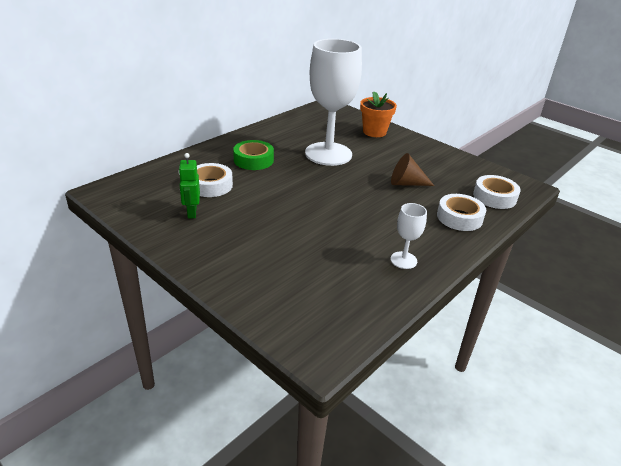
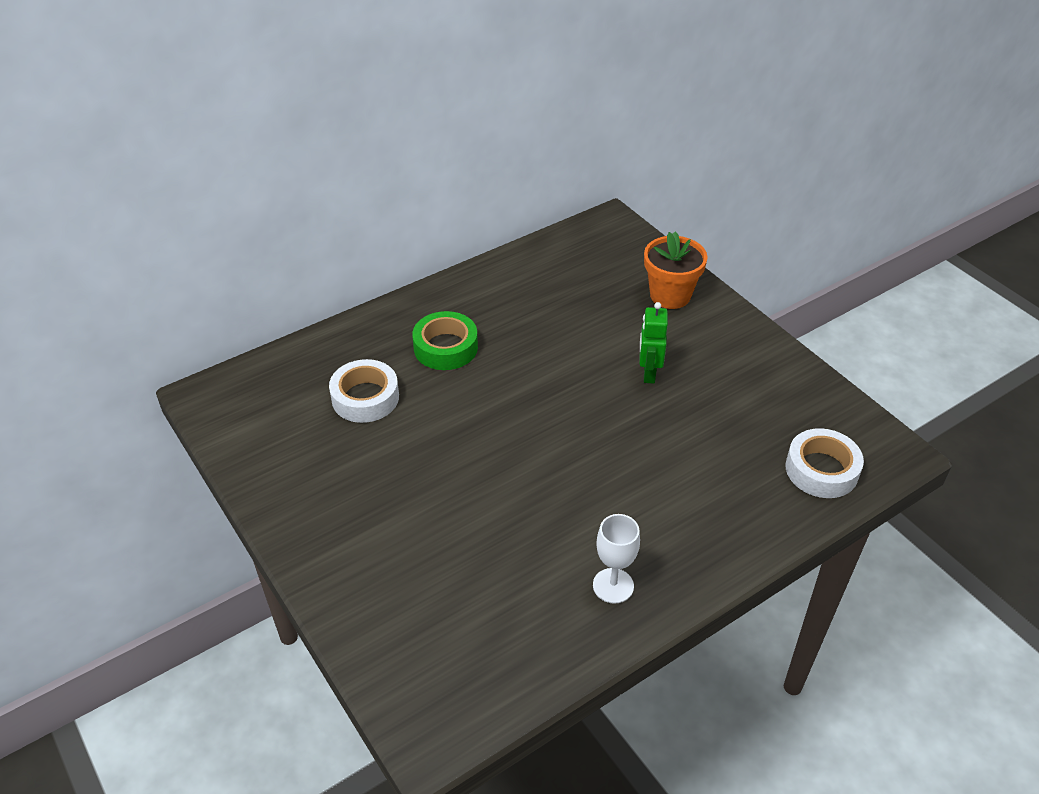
camera: 15 degrees right, 10 degrees up
green robot [178,153,200,219] -> green robot moved to [639,302,668,384]
white goblet [305,39,362,166] -> none
brown cone [391,153,434,186] -> none
white tape [437,194,486,231] -> none

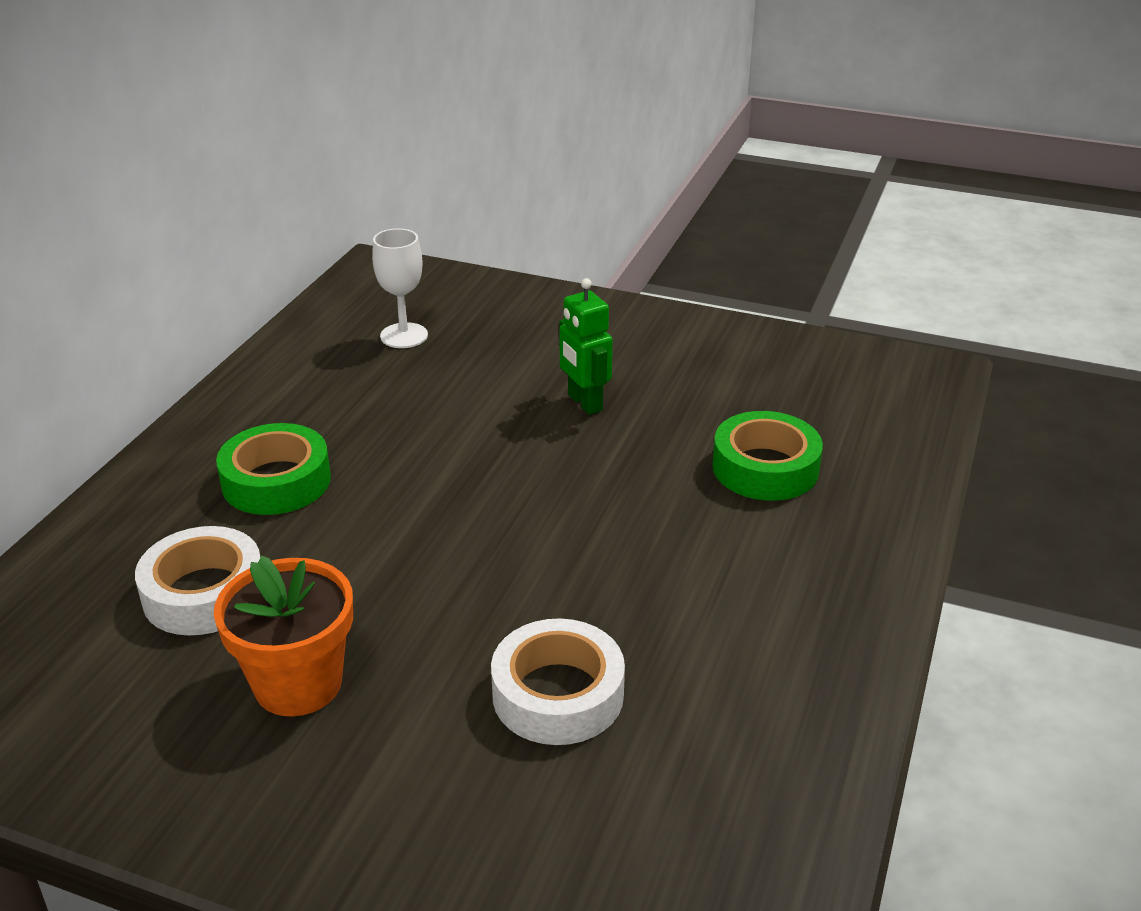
camera: 35 degrees left, 10 degrees down
white goblet [593,514,640,604] -> white goblet moved to [372,228,428,348]
orange flower pot [644,231,707,309] -> orange flower pot moved to [214,555,353,716]
white tape [786,428,864,498] -> white tape moved to [491,618,625,745]
none -> green tape [712,411,823,501]

